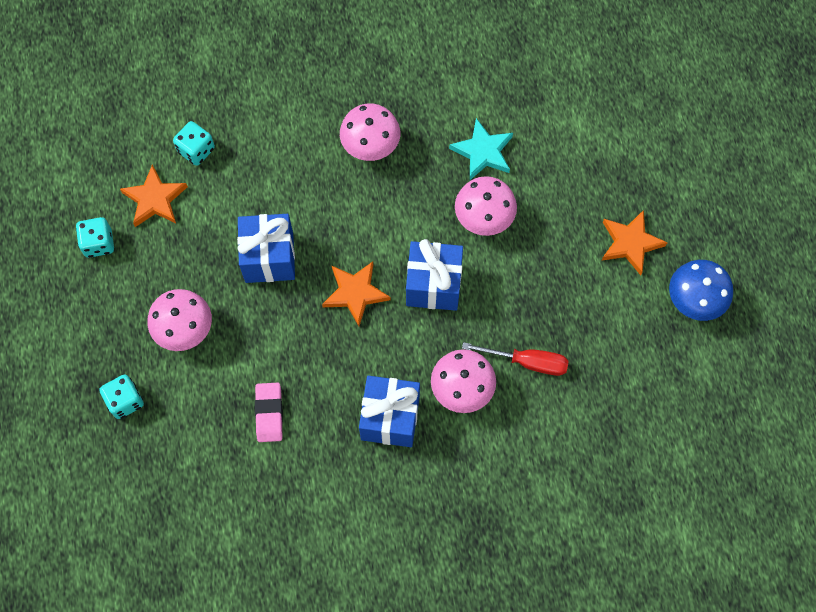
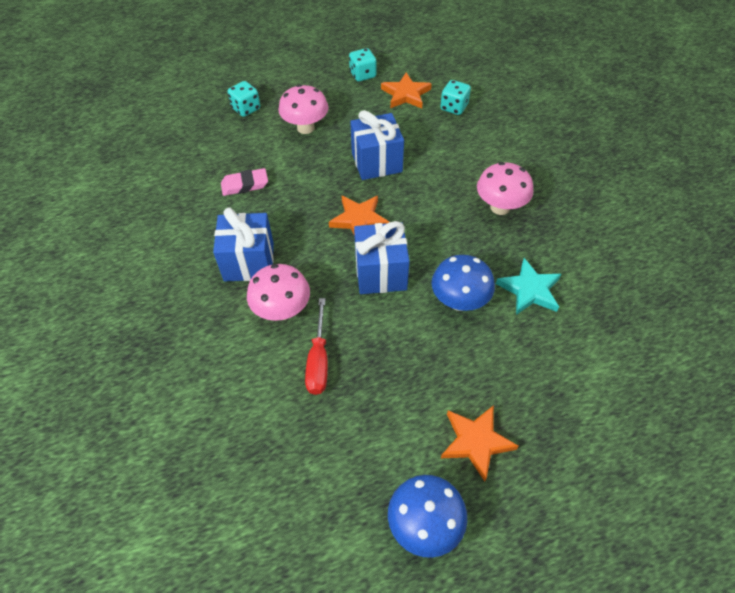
camera: 80 degrees right, 15 degrees down
pink mushroom [455,176,517,236] -> blue mushroom [432,255,495,311]

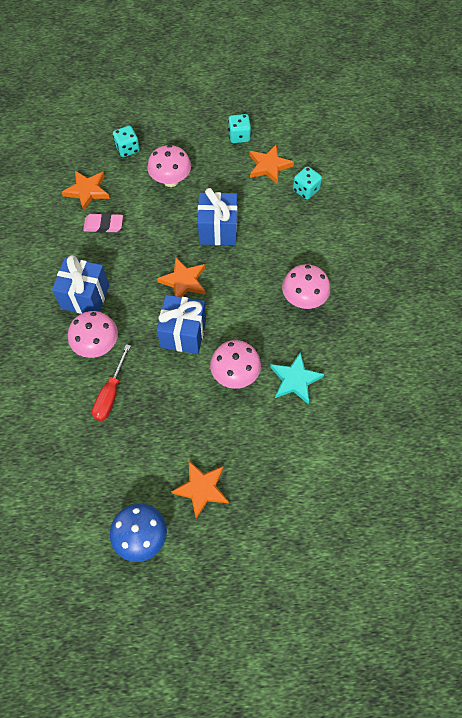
camera: 15 degrees right, 10 degrees up
blue mushroom [432,255,495,311] -> pink mushroom [210,340,261,389]
none -> orange star [62,171,110,211]

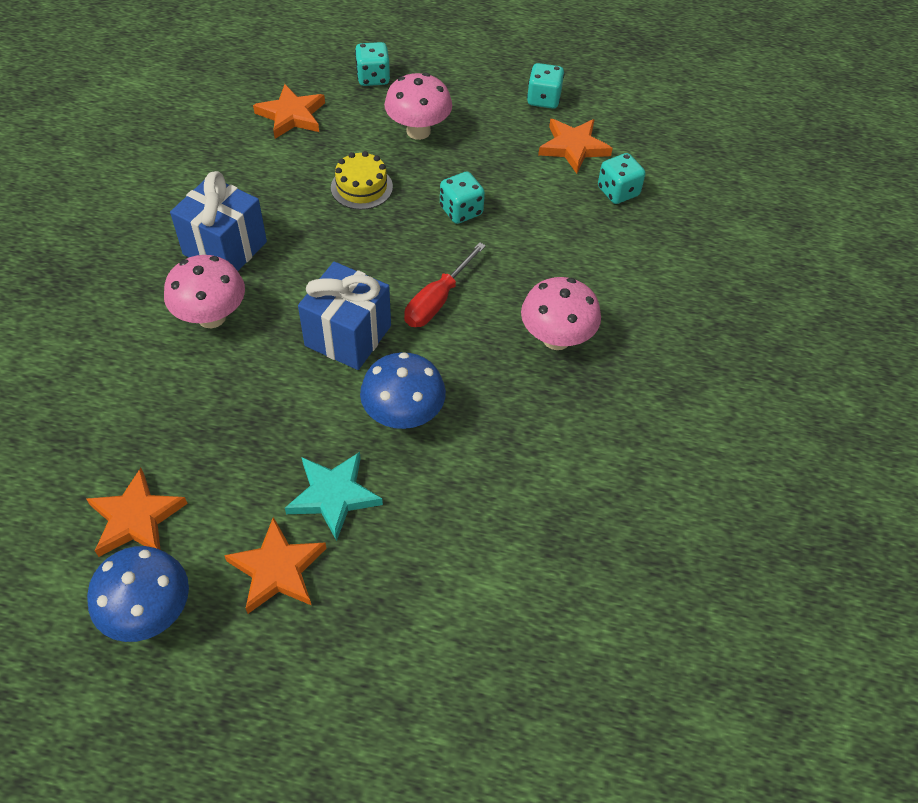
camera: 15 degrees right, 10 degrees down
pink eraser [83,213,123,233] -> none
red screwdriver [92,344,131,421] -> red screwdriver moved to [404,242,486,327]
orange star [157,257,206,297] -> orange star moved to [86,468,188,557]
blue gift [198,188,237,245] -> turquoise dice [440,172,485,224]
pink mushroom [210,340,261,389] -> blue mushroom [360,352,446,429]
turquoise star [270,352,324,404] -> turquoise star moved to [285,452,383,541]
none -> yellow cake [331,151,393,210]

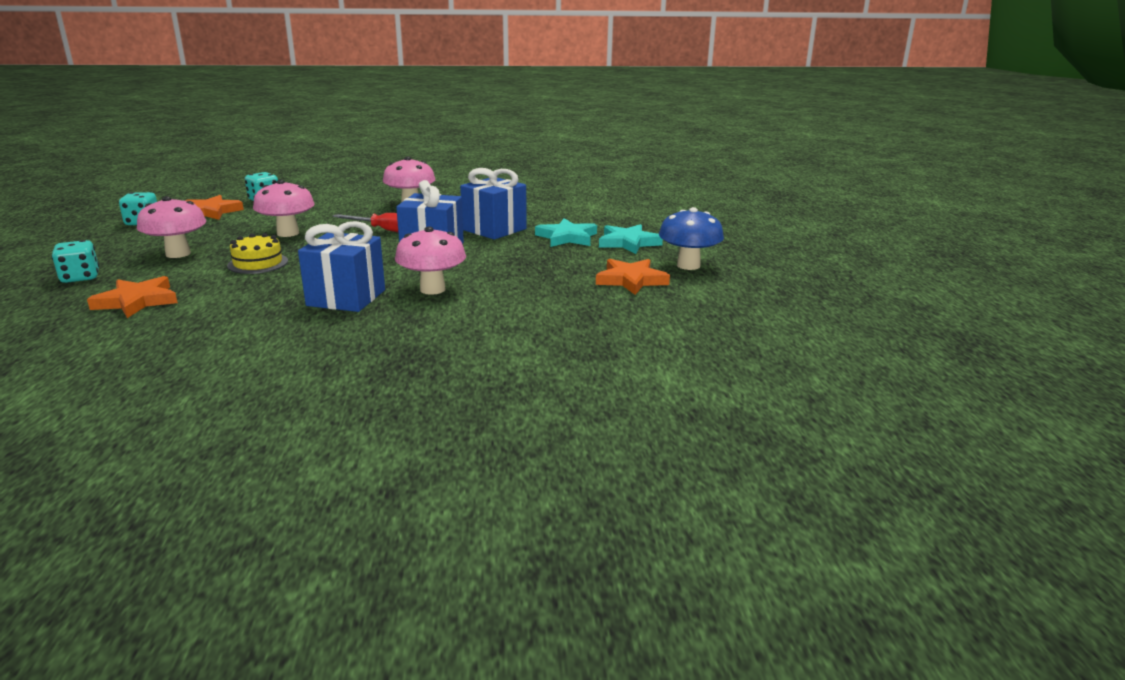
camera: 105 degrees left, 30 degrees down
orange star [224,517,327,614] -> turquoise star [599,224,663,254]
blue mushroom [360,352,446,429] -> blue gift [460,168,527,240]
turquoise dice [440,172,485,224] -> pink mushroom [253,180,315,237]

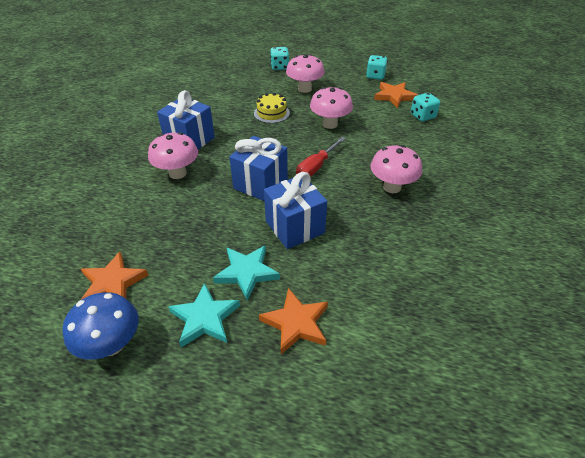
camera: 110 degrees right, 20 degrees up
orange star [87,276,178,318] -> orange star moved to [259,288,328,354]

